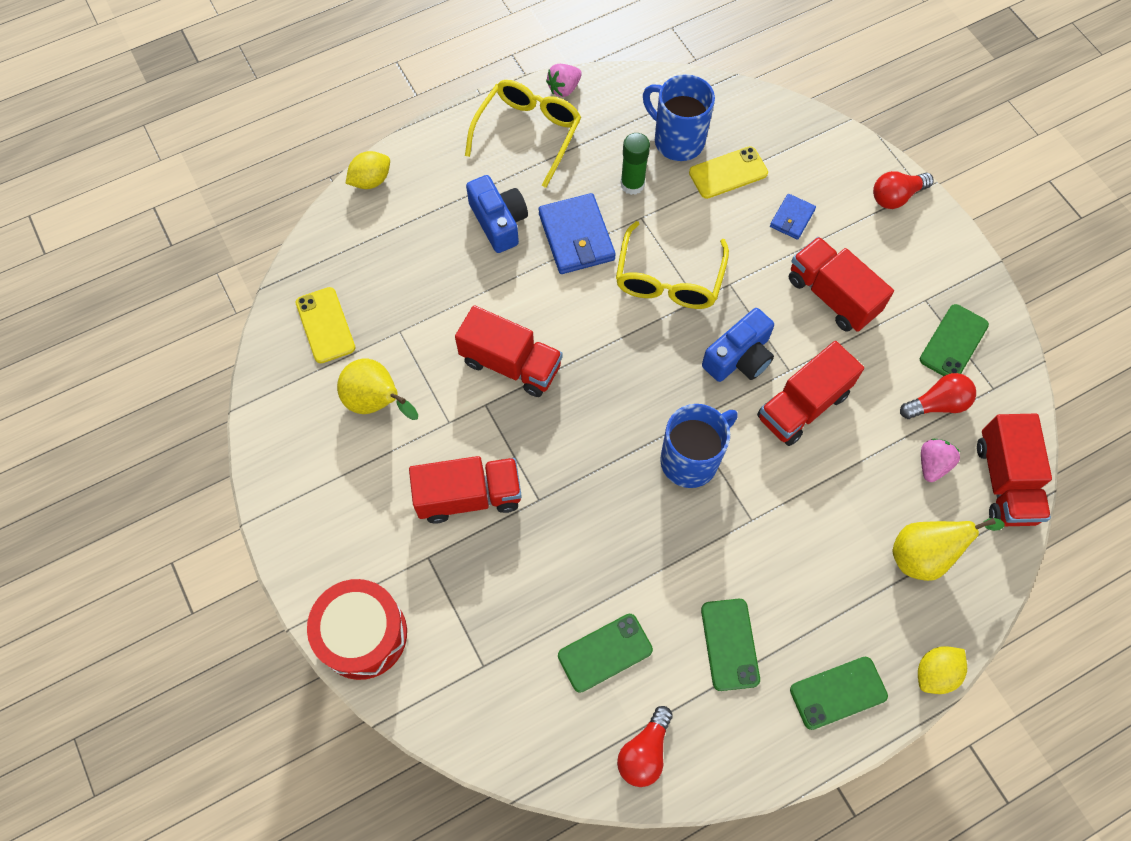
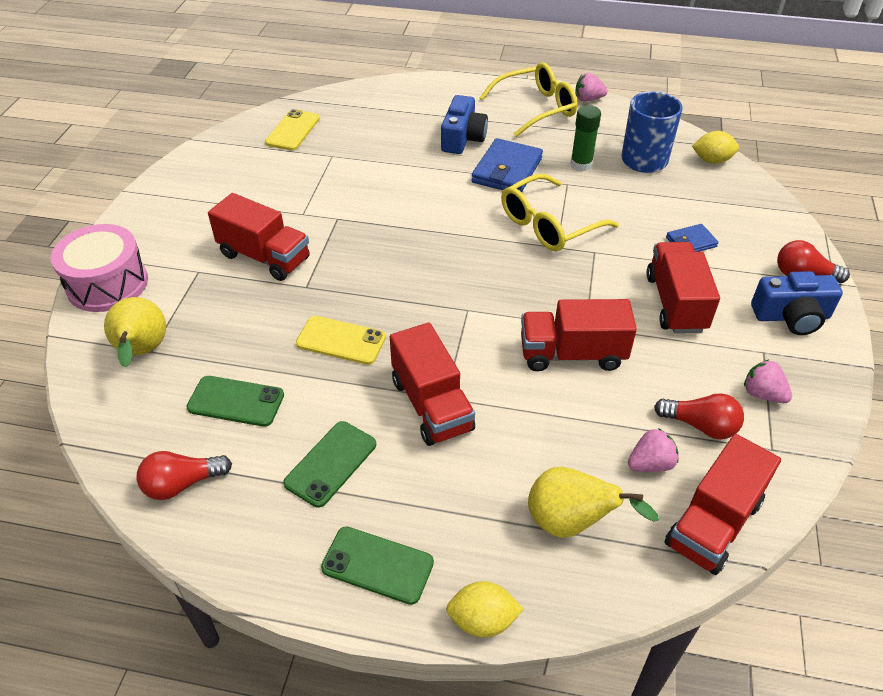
camera: 40 degrees right, 20 degrees down
red drum [307,579,407,680] -> pink drum [51,224,148,312]
yellow pear [337,358,418,420] -> yellow pear moved to [104,297,166,368]
yellow lemon [346,151,390,189] -> yellow lemon moved to [692,131,739,164]
red truck [455,305,563,397] -> red truck moved to [390,323,475,446]
blue mug [660,404,738,488] -> none
yellow phone [689,146,768,199] -> yellow phone moved to [296,316,386,365]
blue camera [702,308,774,382] -> blue camera moved to [751,271,843,335]
green phone [920,304,989,376] -> pink strawberry [744,360,792,403]

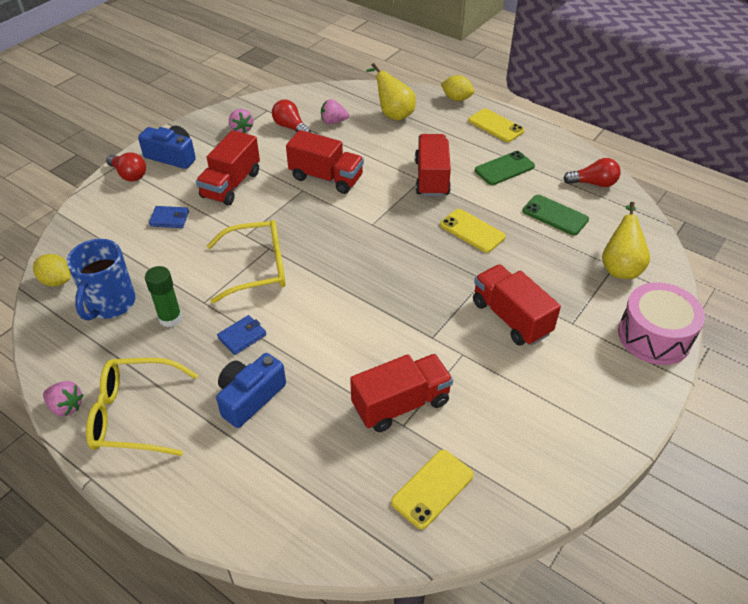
camera: 155 degrees left, 0 degrees up
green phone [321,527,434,605] -> yellow phone [468,109,525,142]
blue wallet [471,138,543,192] -> blue wallet [217,315,266,355], size x0.55
red truck [664,434,781,575] -> red truck moved to [350,354,453,432]

